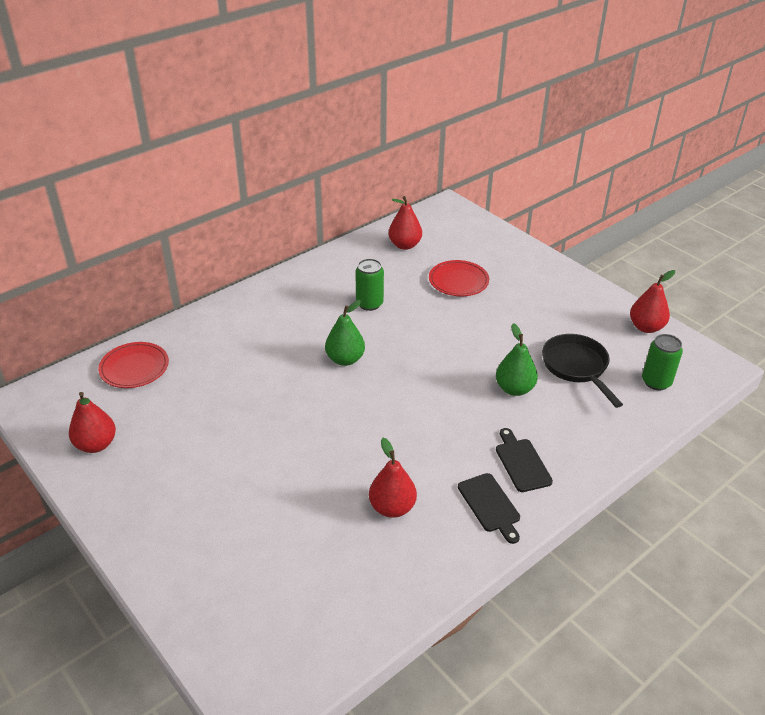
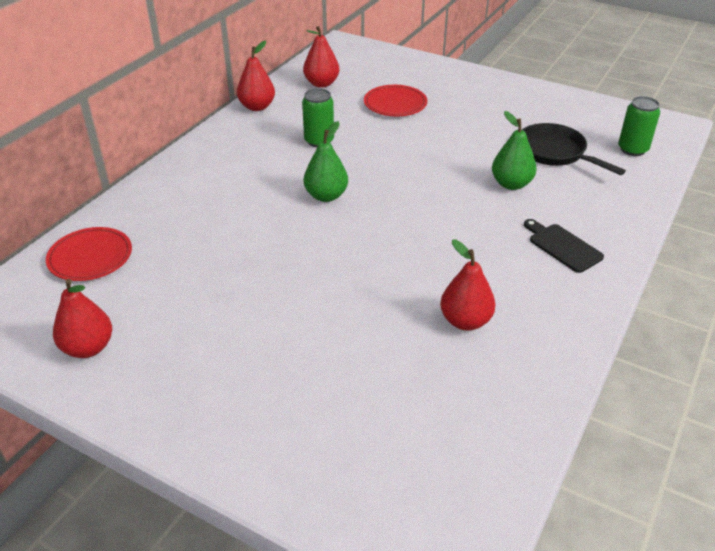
camera: 20 degrees left, 0 degrees up
black cutting board [458,473,520,544] -> none
red pear [630,270,675,333] -> red pear moved to [237,41,275,111]

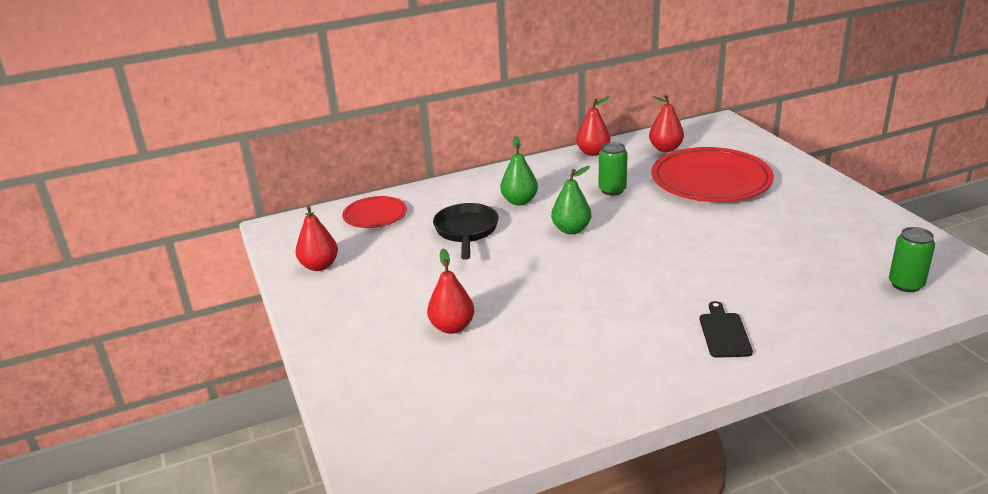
camera: 40 degrees right, 10 degrees down
red plate [364,85,427,116] -> red plate [652,147,774,202], size x1.89
red pear [440,239,495,331] -> red pear moved to [427,249,474,334]
green pear [492,111,537,190] -> green pear moved to [500,136,538,205]
black pan [522,123,626,175] -> black pan moved to [433,203,499,260]

